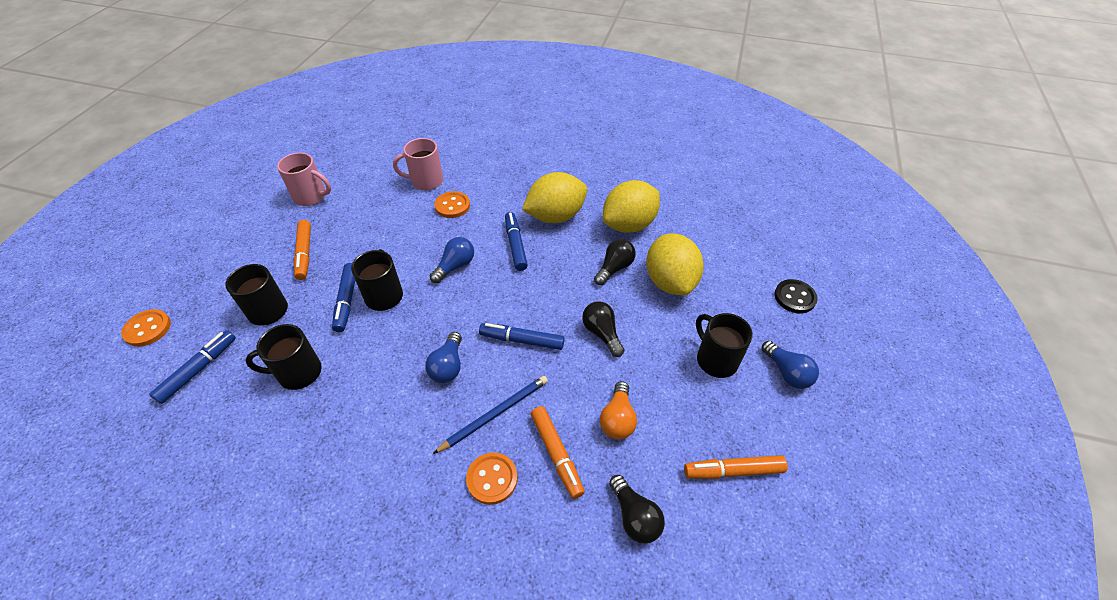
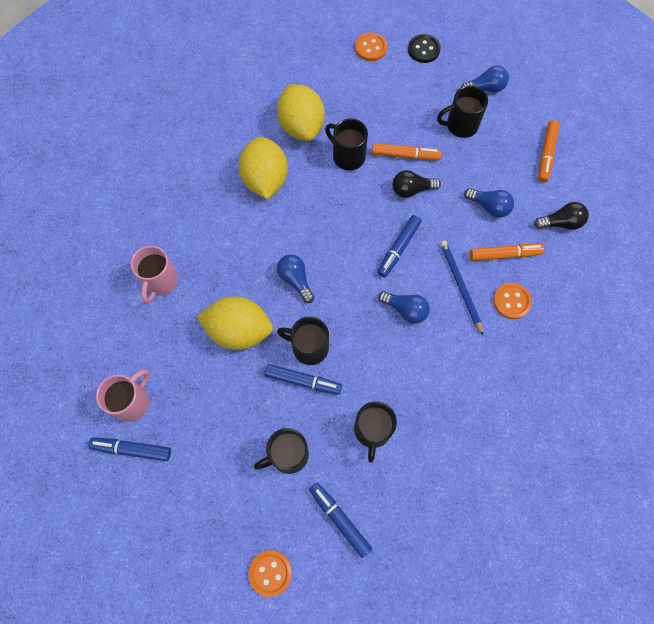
camera: 70 degrees left, 20 degrees up
orange marker [294,220,311,280] -> orange marker moved to [372,143,441,160]
orange button [435,191,470,218] -> orange button moved to [355,32,387,61]
blue marker [505,212,528,271] -> blue marker moved to [88,437,171,461]
black light bulb [594,239,636,285] -> black mug [325,118,368,171]
orange light bulb [600,381,637,439] -> blue light bulb [464,188,514,218]
yellow lemon [646,234,704,295] -> yellow lemon moved to [197,296,273,350]

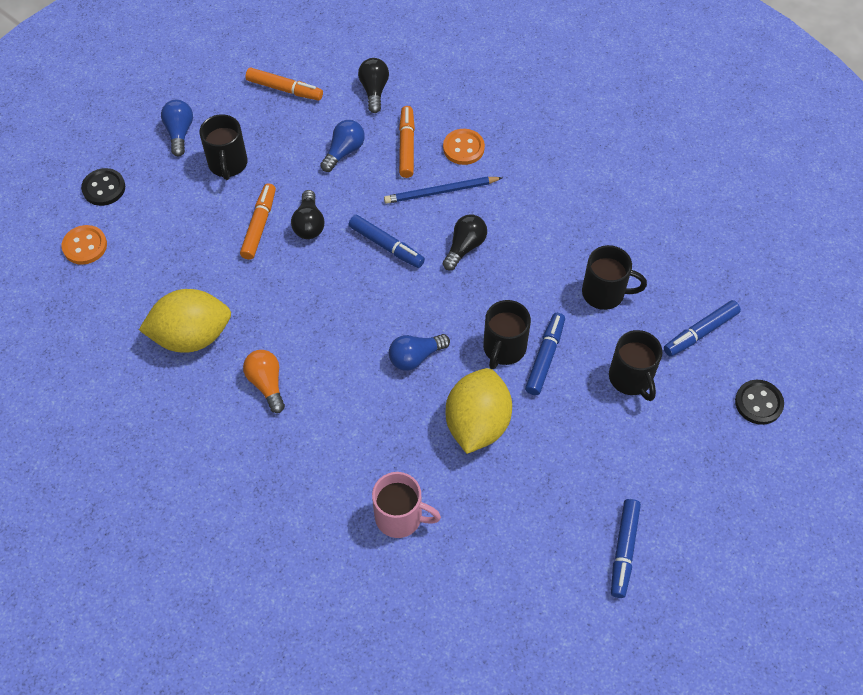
camera: 85 degrees left, 10 degrees down
pink mug [96,369,150,422] -> none
yellow lemon [239,137,288,199] -> orange light bulb [243,350,285,413]
orange button [249,550,292,597] -> black button [735,380,784,425]
black mug [325,118,368,171] -> none
blue light bulb [378,291,430,324] -> black light bulb [443,214,487,270]

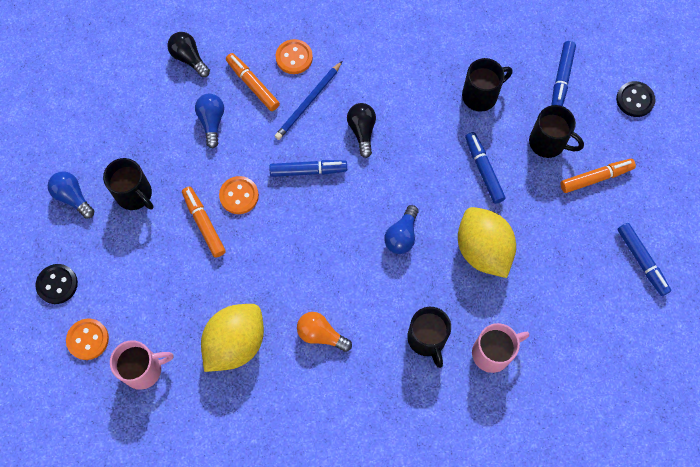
camera: 40 degrees left, 10 degrees up
orange marker [245,68,323,101] -> orange marker moved to [560,159,636,193]
black light bulb [291,190,324,239] -> orange button [219,176,259,214]
black mug [483,300,531,369] -> black mug moved to [407,307,451,368]
none -> pink mug [110,340,174,390]

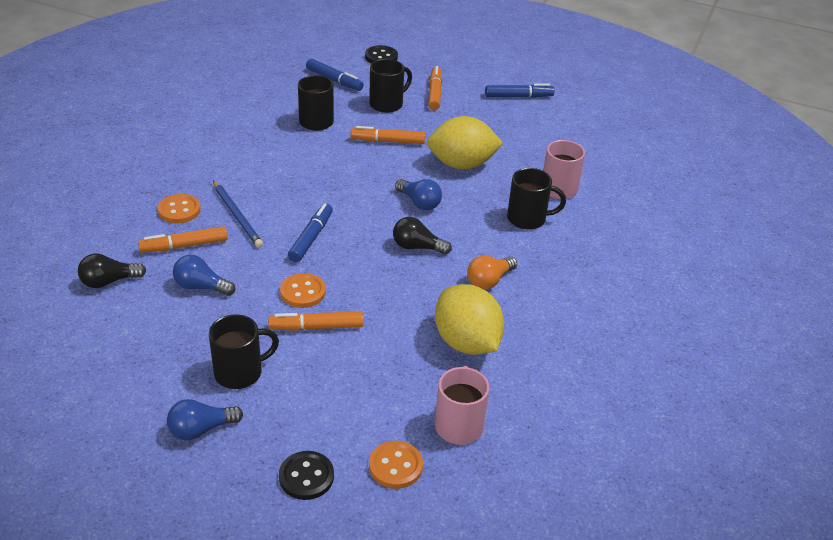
camera: 70 degrees left, 30 degrees down
black light bulb [347,103,376,158] -> black light bulb moved to [393,217,452,255]
blue marker [465,132,506,204] -> orange marker [350,126,425,144]

